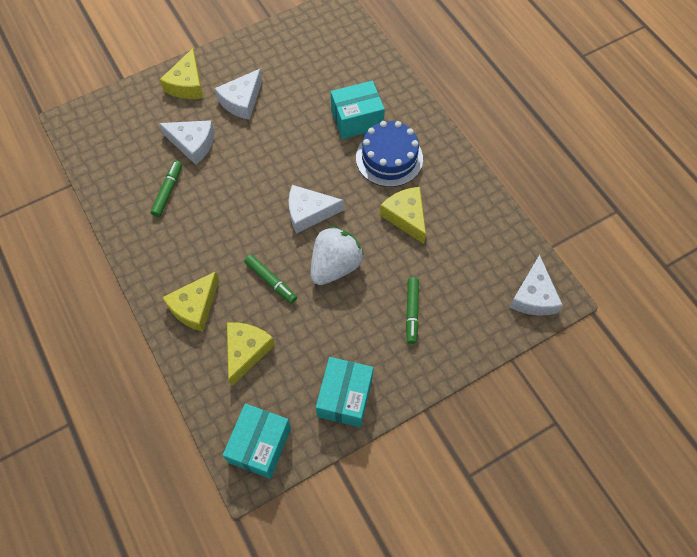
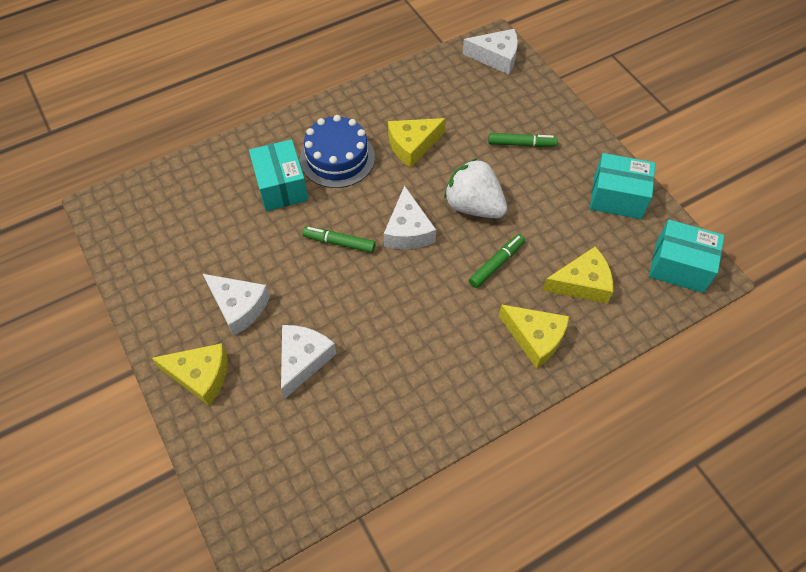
camera: 90 degrees left, 5 degrees down
green marker [150,160,182,217] -> green marker moved to [302,227,376,253]
yellow cheese [227,322,275,386] -> yellow cheese turned 150 degrees clockwise [542,247,613,303]

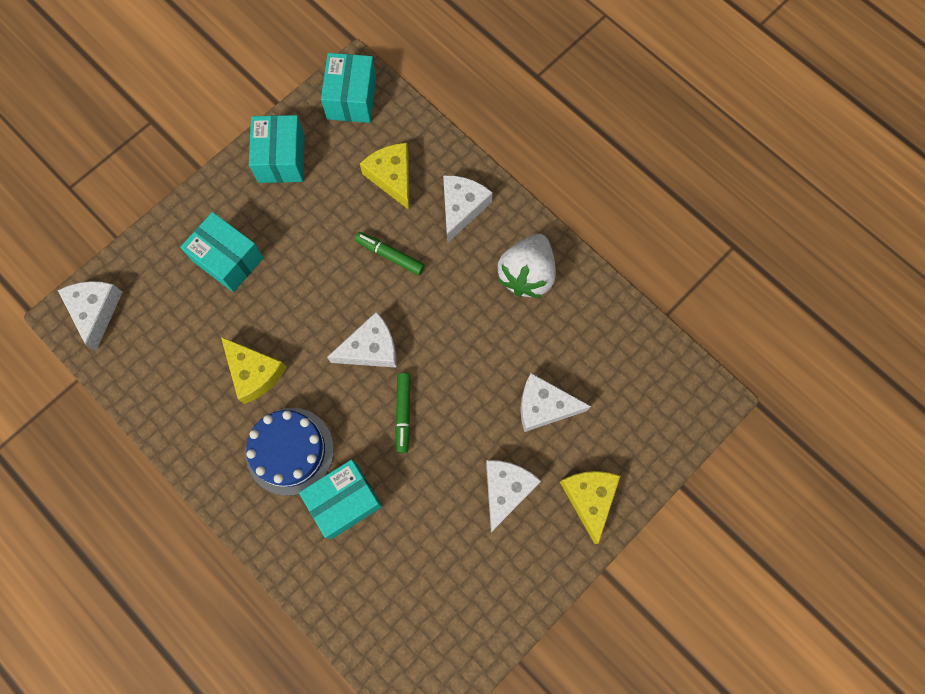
camera: 105 degrees left, 15 degrees up
white strawberry [444,158,507,218] -> white strawberry moved to [498,234,556,298]
green marker [488,133,558,147] -> turquoise box [180,212,264,292]
yellow cheese [499,304,569,369] -> white cheese [443,175,493,243]

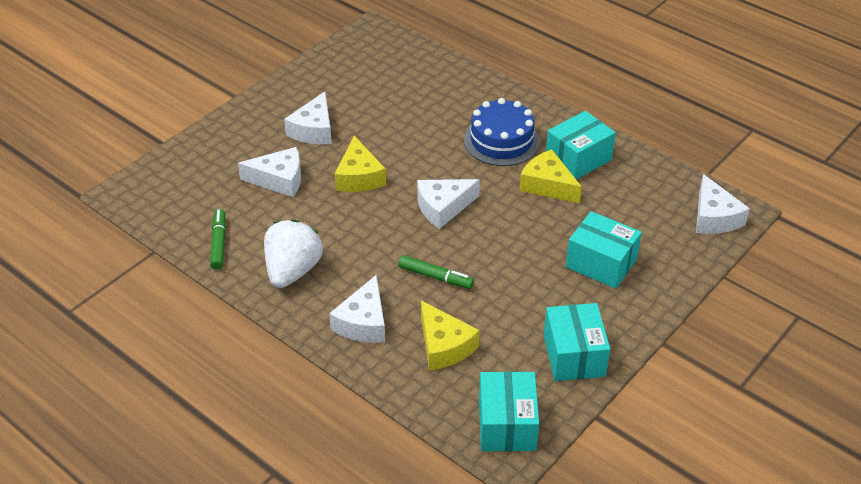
camera: 175 degrees right, 30 degrees down
turquoise box [299,459,382,539] -> turquoise box moved to [546,111,616,180]
green marker [395,373,410,453] -> green marker moved to [210,209,226,270]
yellow cheese [560,471,620,544] -> yellow cheese moved to [335,136,386,192]

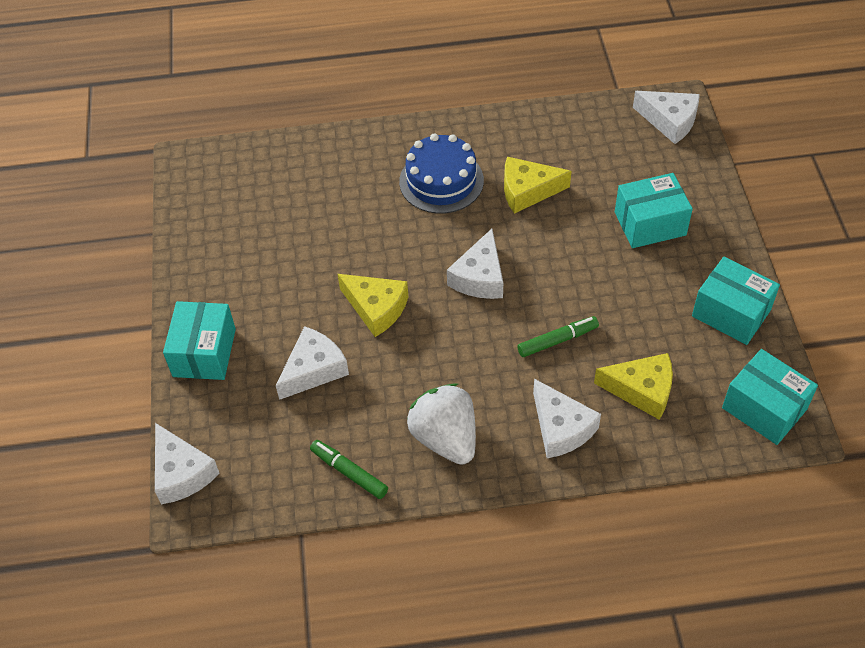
camera: 45 degrees left, 10 degrees up
white cheese [284,92,332,144] -> white cheese moved to [155,423,219,504]
turquoise box [546,111,616,180] -> turquoise box moved to [163,301,236,380]

